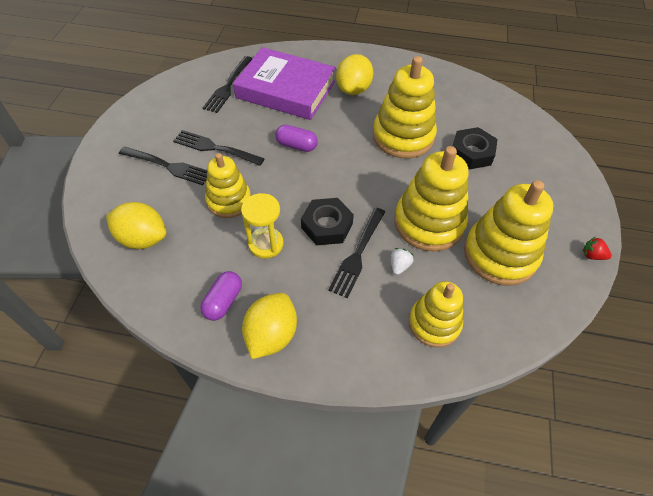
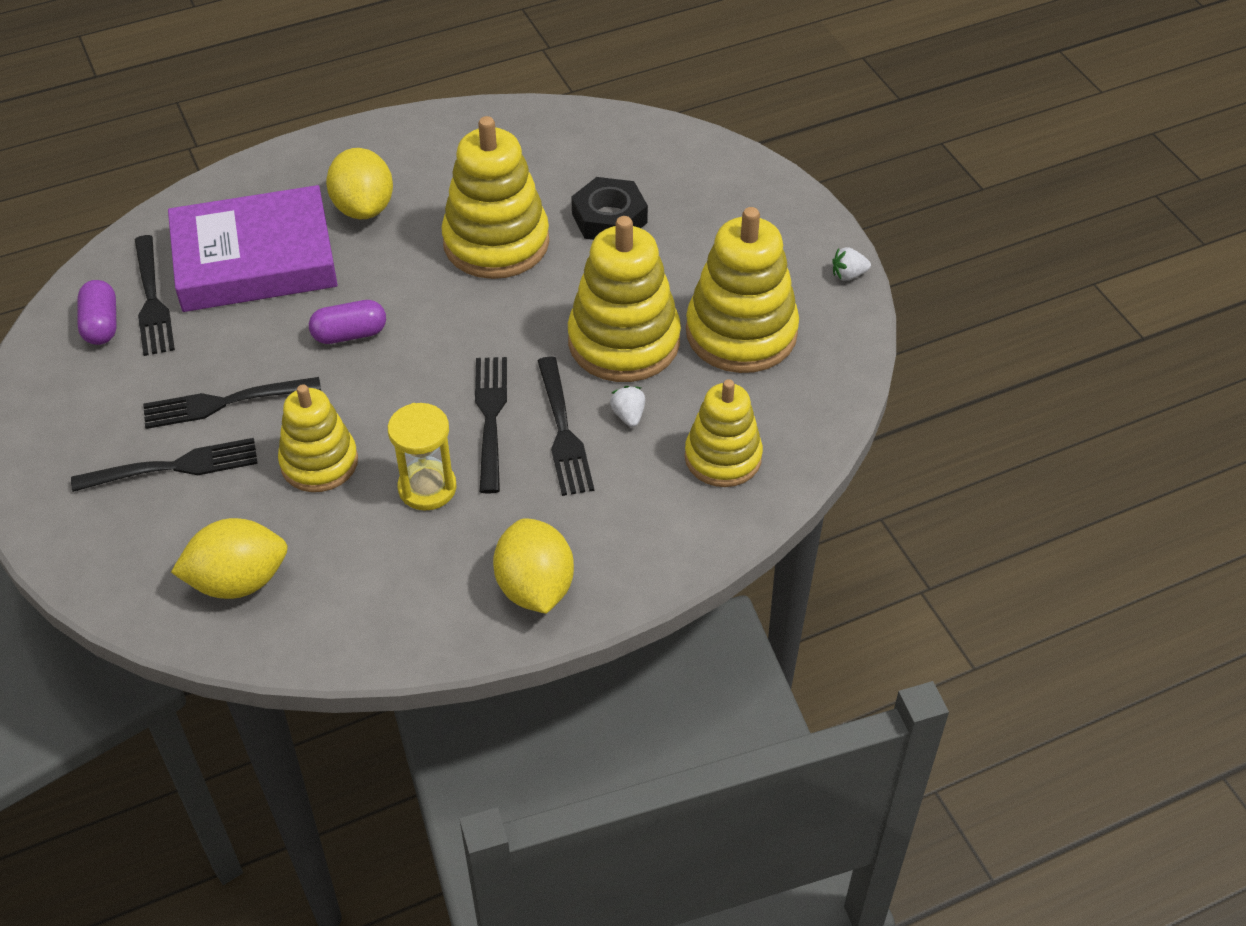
camera: 35 degrees left, 5 degrees down
purple capsule [200,271,242,321] -> purple capsule moved to [78,280,117,345]
black nut [301,198,354,245] -> black fork [475,357,507,494]
red strawberry [583,236,612,260] -> white strawberry [832,247,871,281]

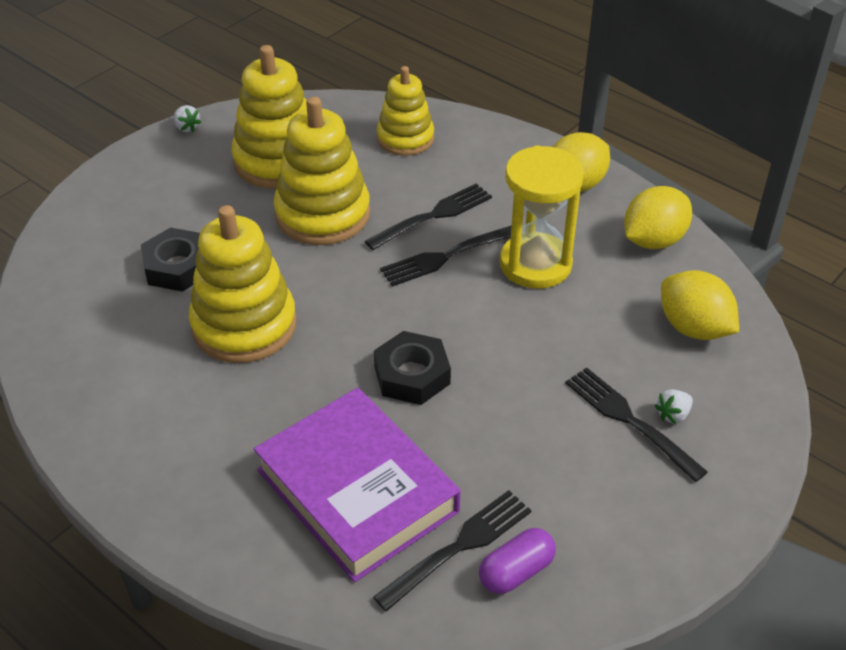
camera: 115 degrees left, 5 degrees down
black fork [143,377,321,429] -> none
yellow stacking toy [278,384,358,492] -> none
purple capsule [309,300,386,344] -> black nut [374,331,451,405]
yellow lemon [326,148,393,219] -> yellow lemon moved to [624,186,692,249]
yellow hourglass [388,403,457,511] -> yellow hourglass [500,146,584,289], size x1.51
white strawberry [610,386,645,427] -> white strawberry moved to [655,389,693,424]

